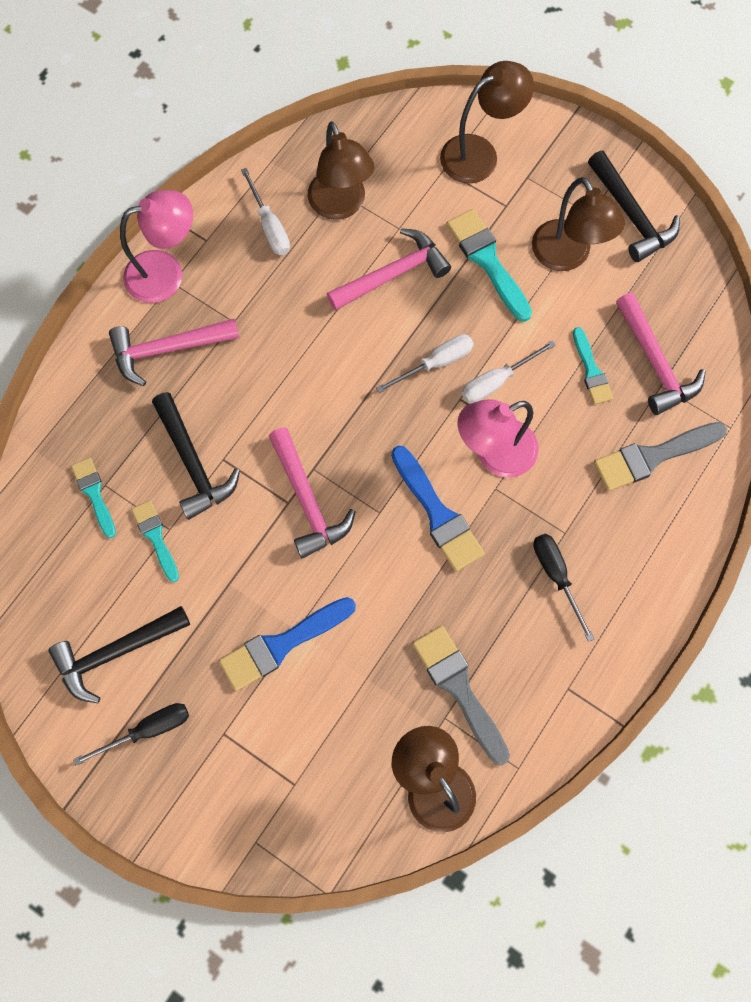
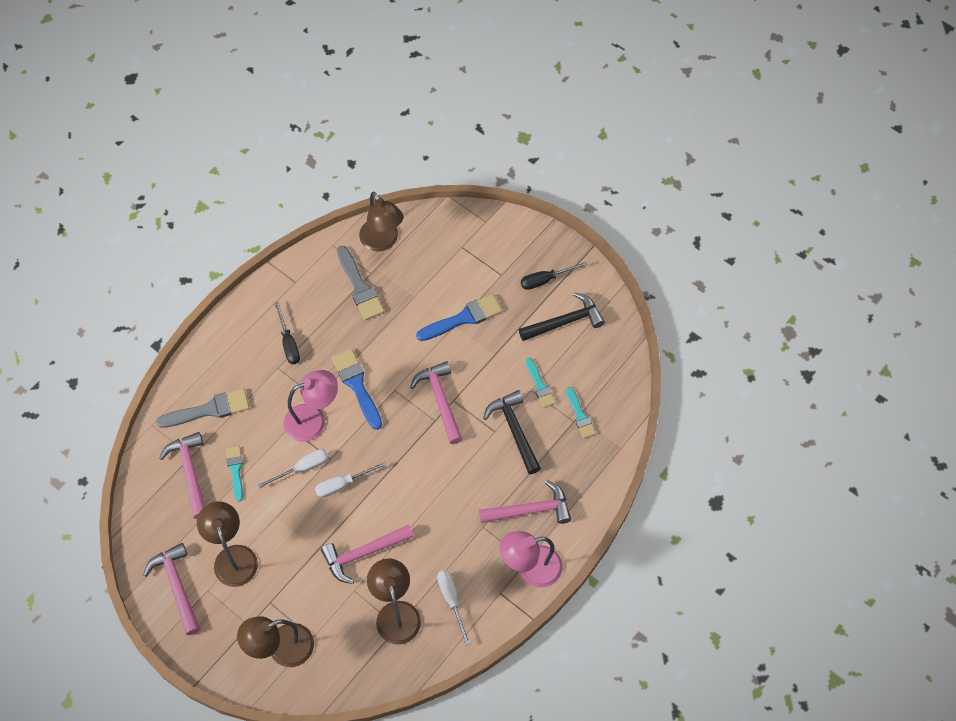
camera: 175 degrees left, 10 degrees down
turquoise brush [447,209,532,322] -> none
black hammer [588,151,680,262] -> pink hammer [143,543,200,635]

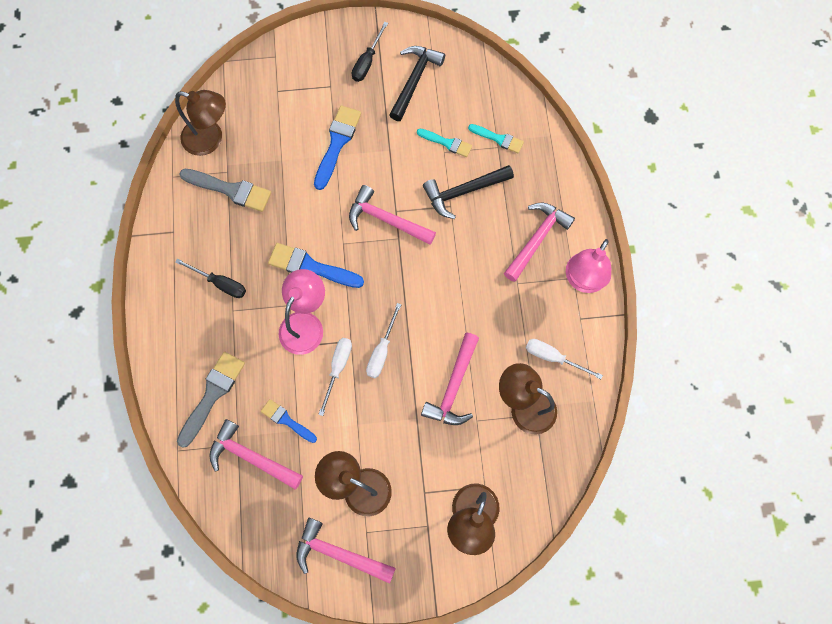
camera: 45 degrees left, 10 degrees up
turquoise brush [226,446,243,502] -> blue brush [261,399,317,443]
black hammer [483,390,541,474] -> black hammer turned 45 degrees counterclockwise [423,165,514,219]

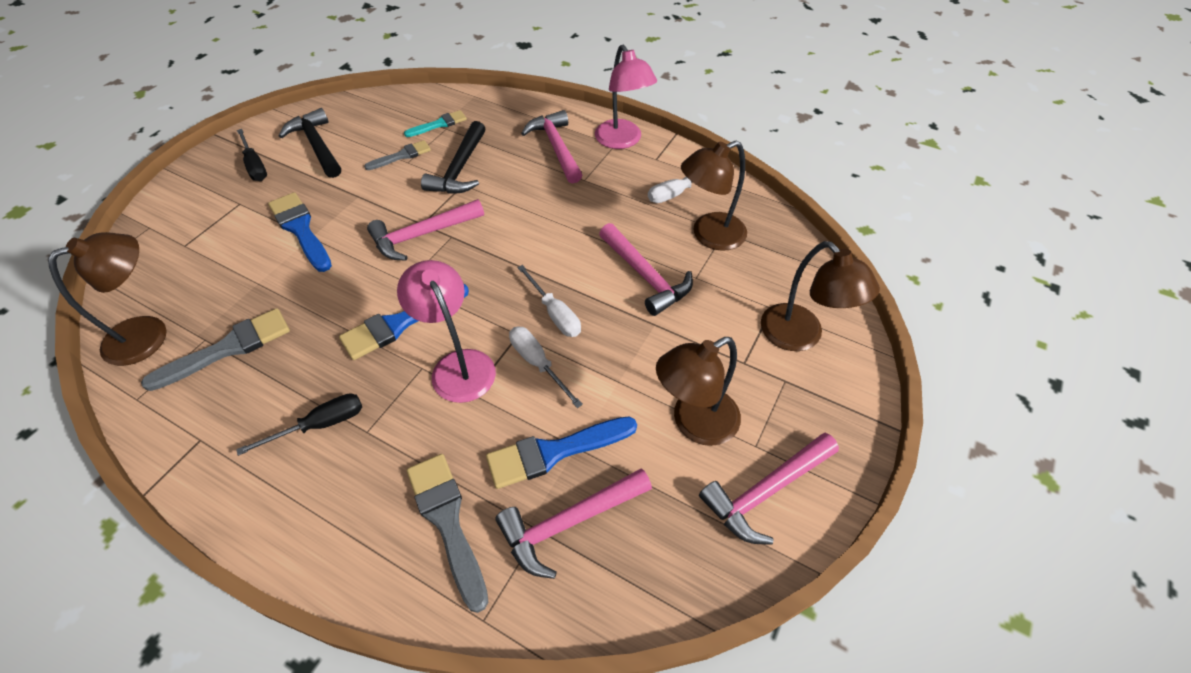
camera: 55 degrees left, 20 degrees down
blue brush [261,399,317,443] -> blue brush [486,416,637,489], size x1.62
turquoise brush [417,129,472,157] -> grey brush [364,140,431,170]

